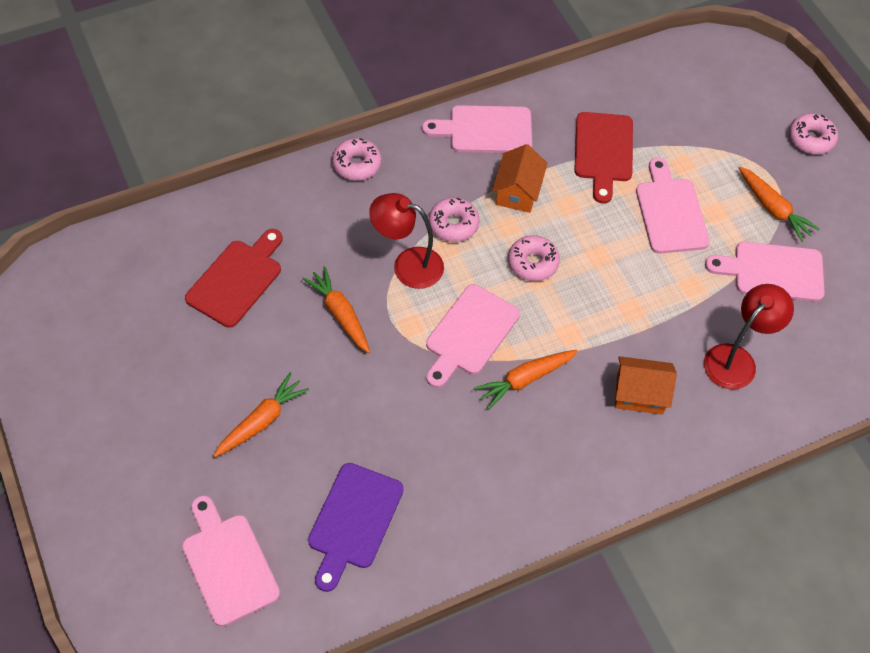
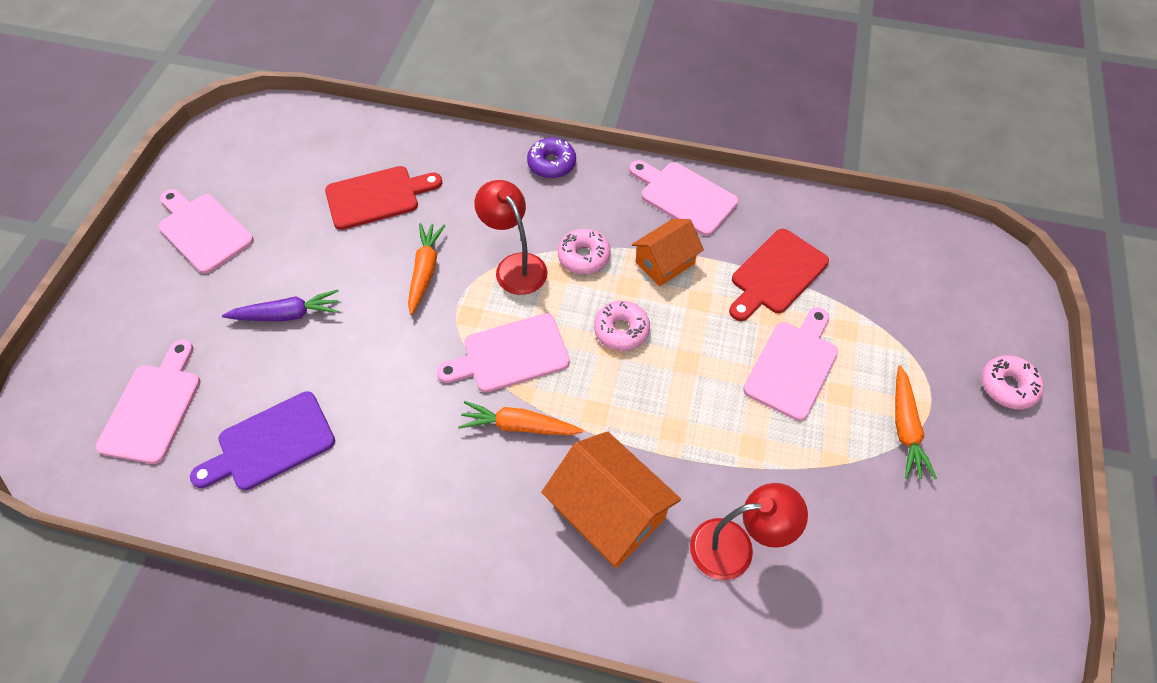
camera: 40 degrees right, 0 degrees up
orange carrot [213,373,309,457] -> purple carrot [222,290,339,321]
pink donut [332,138,381,181] -> purple donut [527,138,576,179]
orange house [615,356,677,415] -> orange house [541,431,681,568], size x1.58
pink cutting board [705,242,825,302] -> pink cutting board moved to [158,189,254,274]

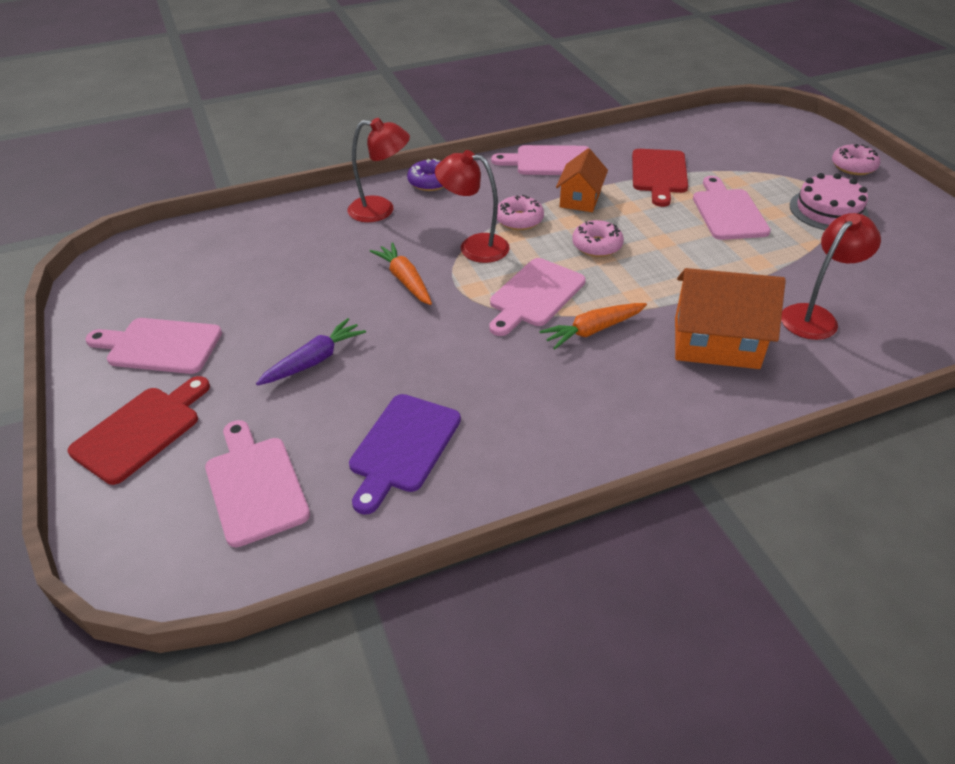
camera: 35 degrees left, 15 degrees down
red cutting board [325,166,442,230] -> red cutting board moved to [68,376,210,485]
orange carrot [895,365,937,479] -> pink cake [790,173,869,230]
none -> red lamp [348,118,410,222]

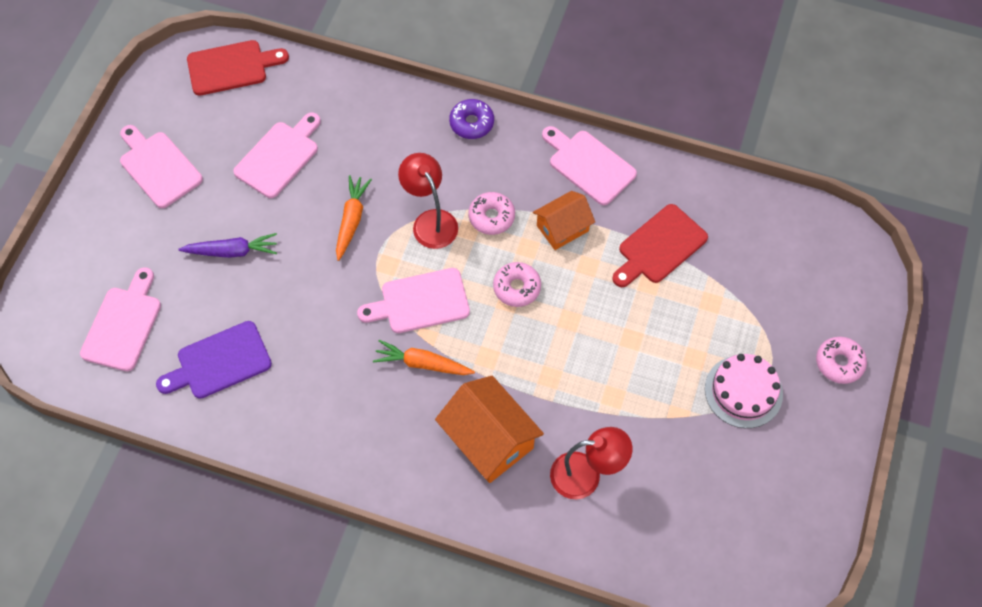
camera: 40 degrees right, 20 degrees up
red cutting board [68,376,210,485] -> red cutting board moved to [187,40,289,96]
red lamp [348,118,410,222] -> none
pink cutting board [693,176,771,240] -> pink cutting board moved to [233,112,321,198]

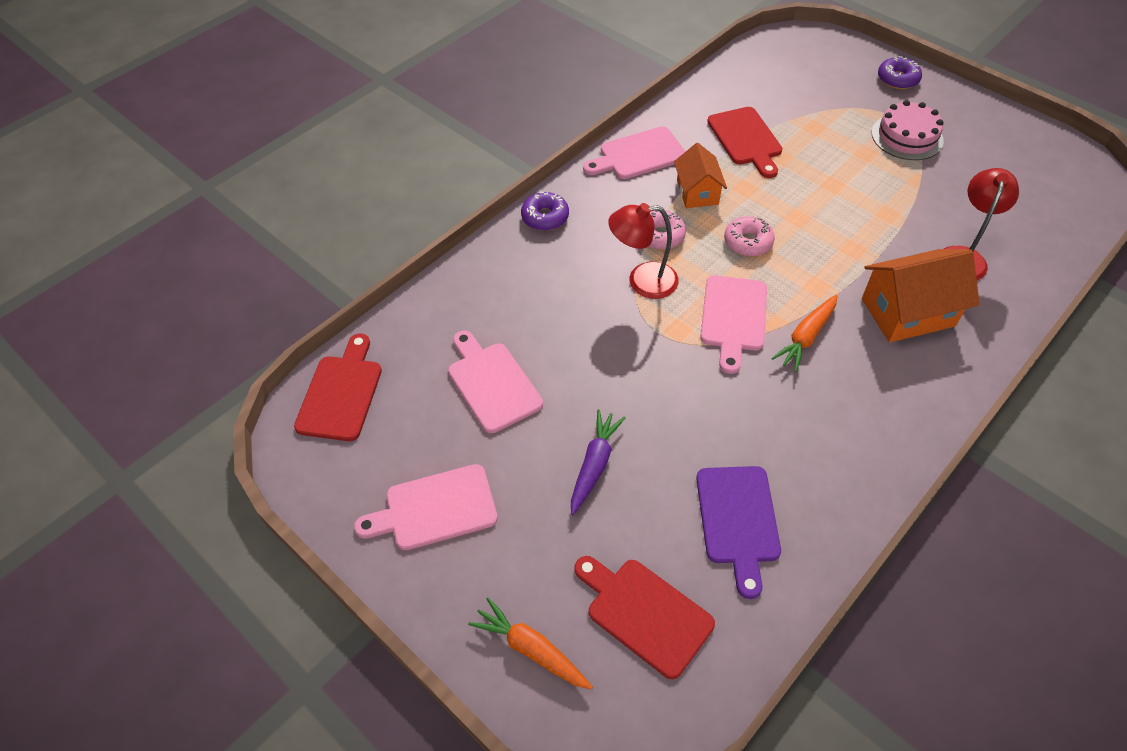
camera: 65 degrees left, 10 degrees down
pink cutting board [80,267,161,371] -> red cutting board [574,556,715,679]
orange carrot [336,175,372,261] -> orange carrot moved to [468,597,593,690]
pink donut [816,337,867,384] -> purple donut [878,56,922,89]

